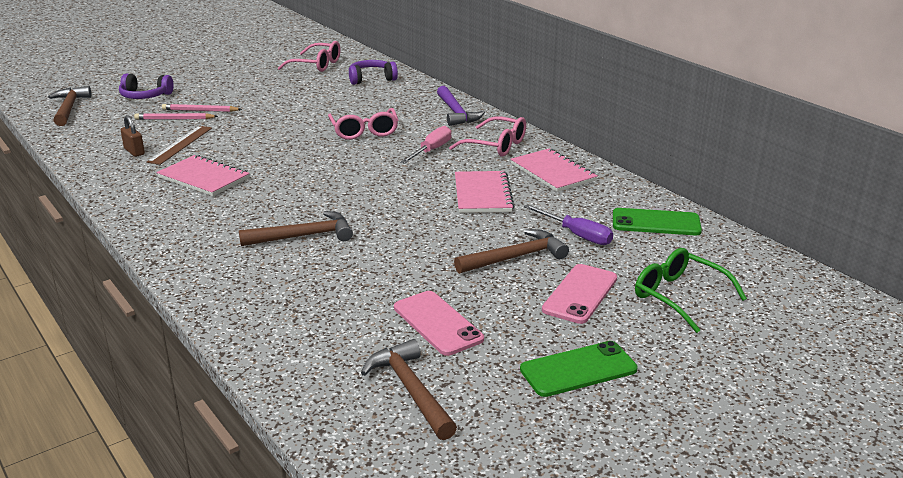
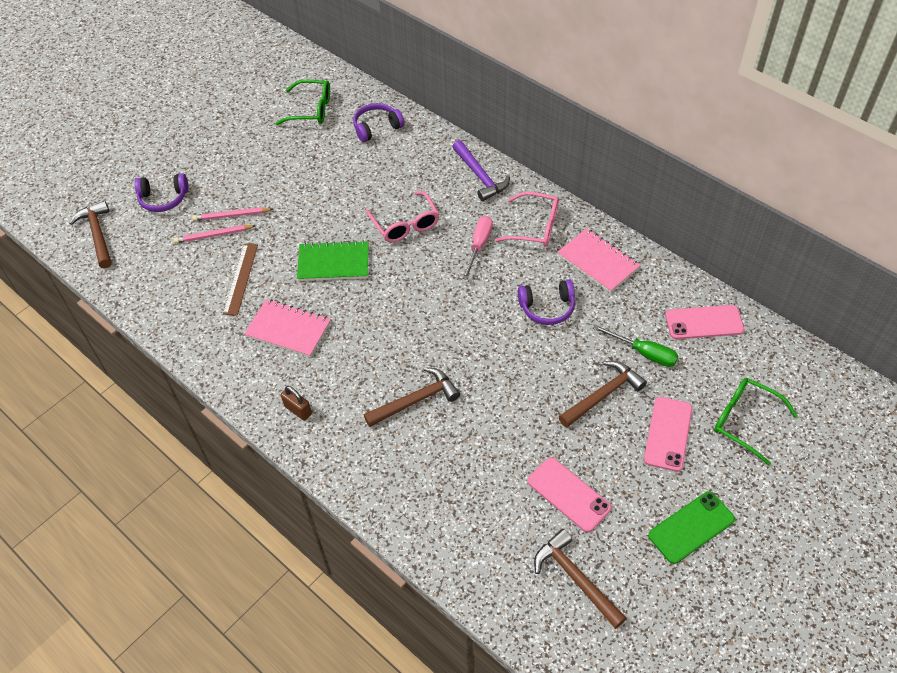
camera: 10 degrees left, 25 degrees up
brown padlock [121,115,145,157] -> brown padlock moved to [281,386,312,421]
pink glasses [278,41,341,72] -> green glasses [275,79,330,125]
pink notebook [455,171,514,213] -> purple headphones [518,280,575,325]
purple screwdriver [524,204,613,245] -> green screwdriver [593,325,678,367]
green phone [613,208,702,235] -> pink phone [665,305,744,339]
none -> green notebook [297,240,369,281]

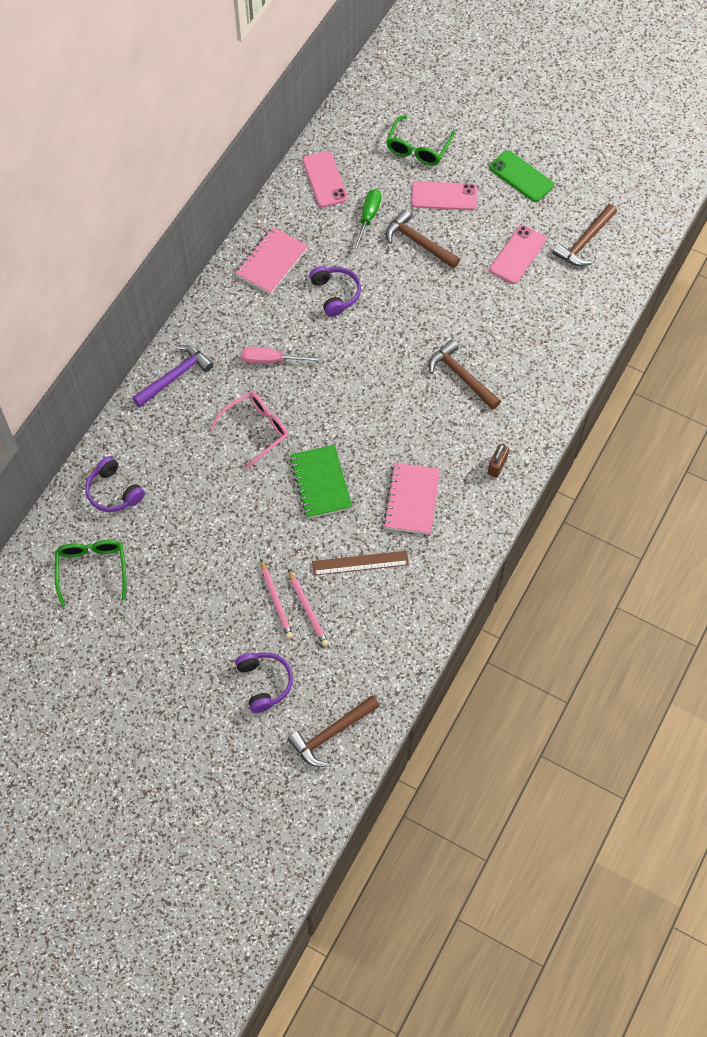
camera: 105 degrees left, 10 degrees up
pink glasses [495,192,559,247] -> none

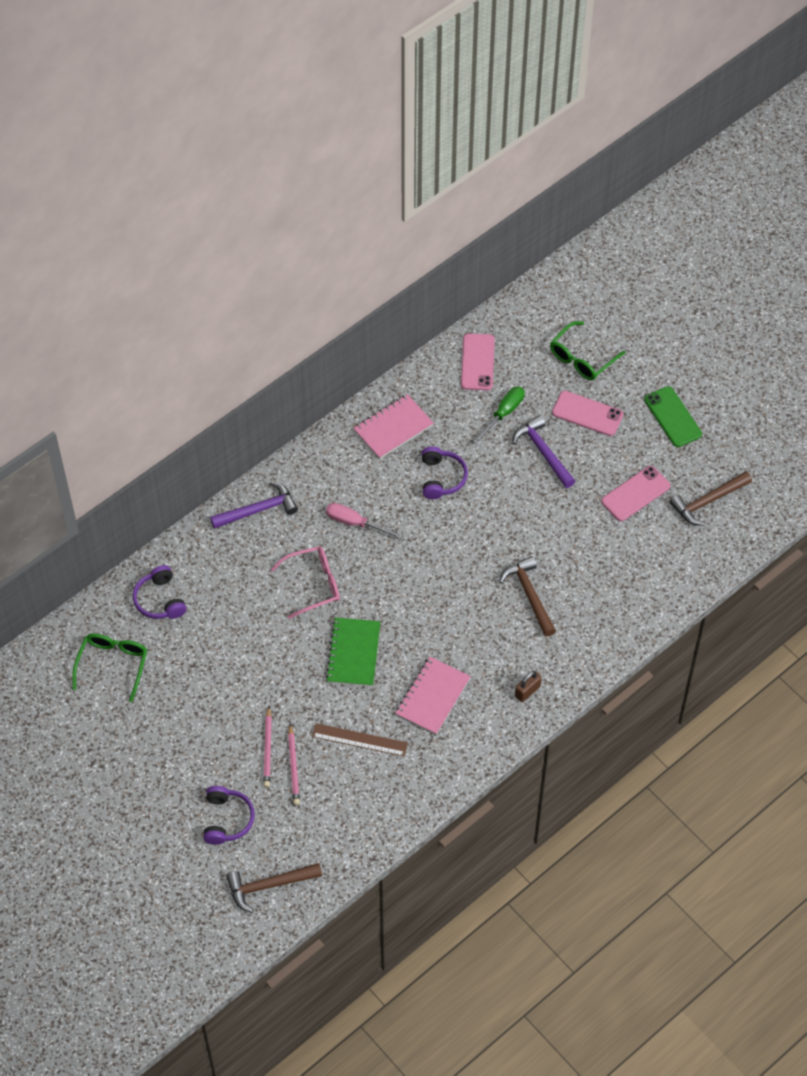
camera: 20 degrees right, 5 degrees down
brown hammer [386,209,460,269] -> purple hammer [512,415,575,488]

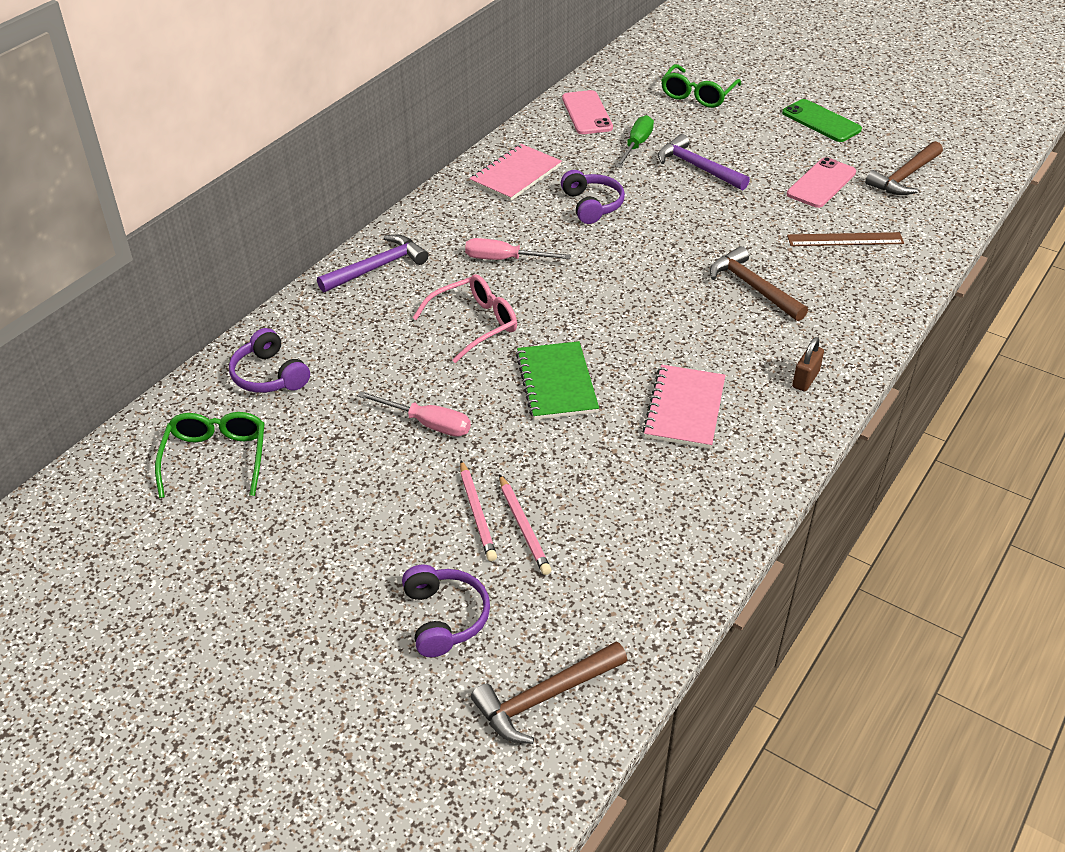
camera: 15 degrees left, 15 degrees down
brown ruler [312,723,408,756] -> brown ruler moved to [787,232,904,246]
pink phone [552,391,623,436] -> none
none -> pink screwdriver [357,391,471,437]

